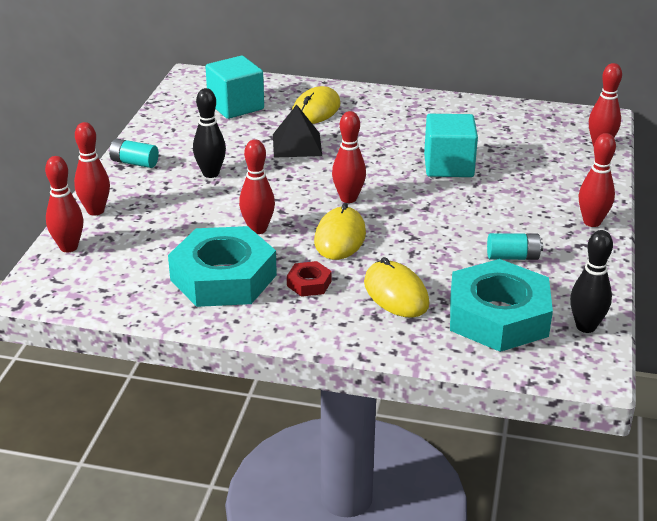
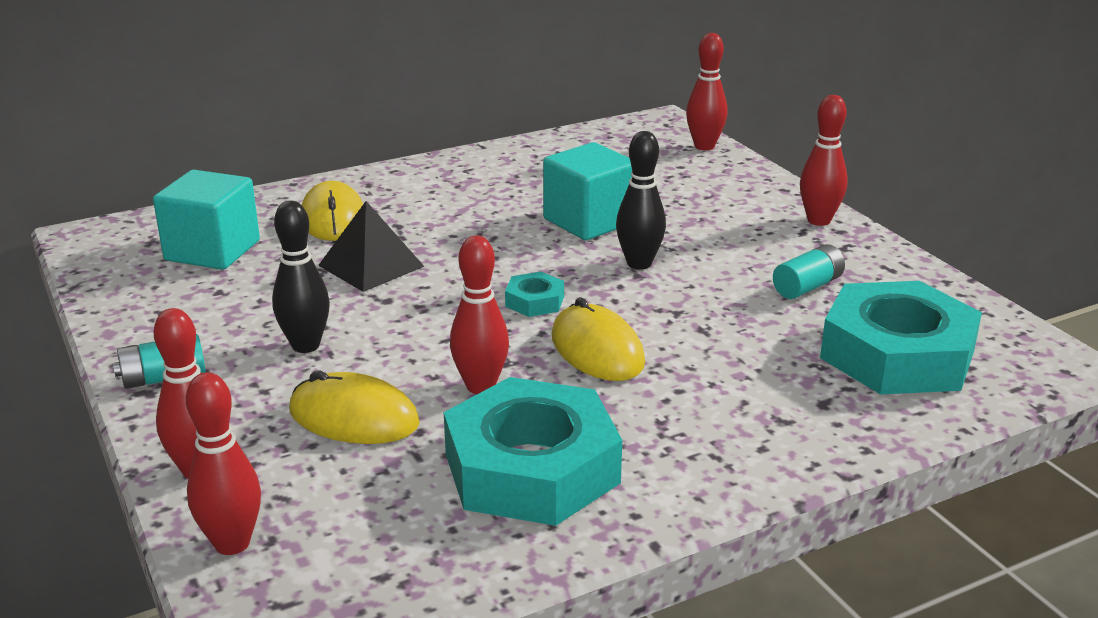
camera: 40 degrees left, 5 degrees down
red nut [287,261,332,297] -> none
red bowling pin [332,111,366,203] -> turquoise nut [505,272,564,317]
yellow mouse [364,257,429,318] -> yellow mouse moved to [289,370,420,444]
black bowling pin [570,230,613,333] -> black bowling pin moved to [616,131,666,270]

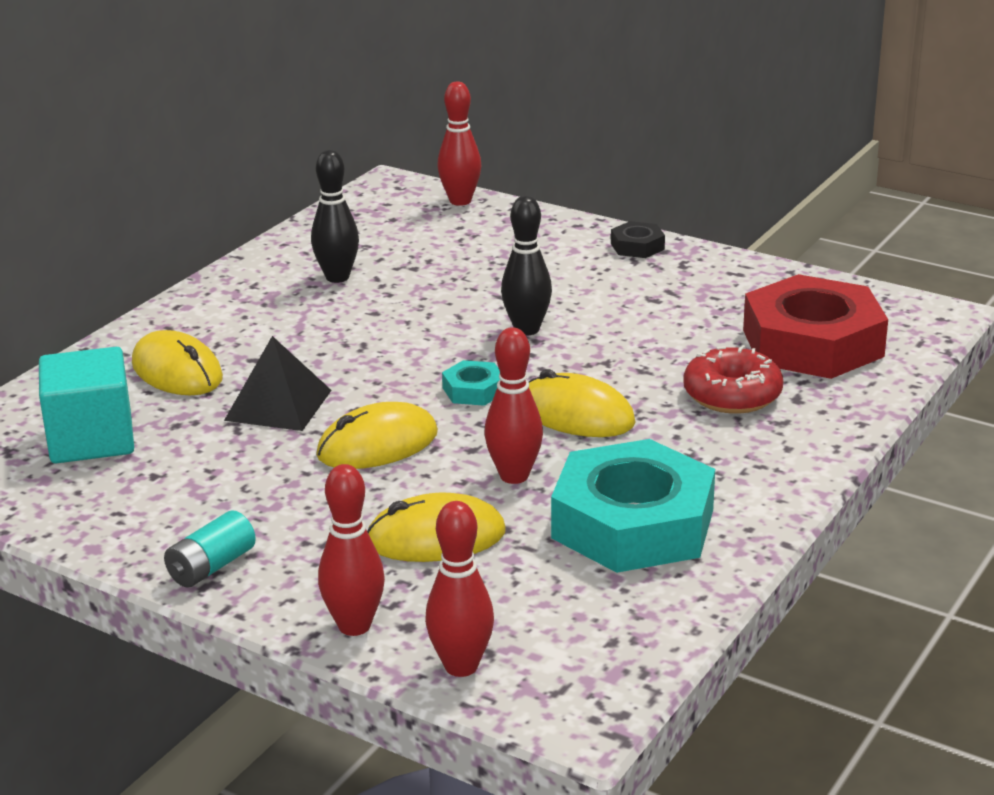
camera: 30 degrees left, 0 degrees up
black bowling pin [272,201,330,353] -> black bowling pin moved to [311,150,359,283]
turquoise cube [543,142,632,240] -> none
turquoise battery [773,244,845,299] -> none
red bowling pin [800,95,848,226] -> black nut [611,221,665,258]
turquoise nut [820,281,982,395] -> red nut [743,274,888,379]
none -> yellow mouse [316,402,438,469]
none -> red donut [683,345,783,414]

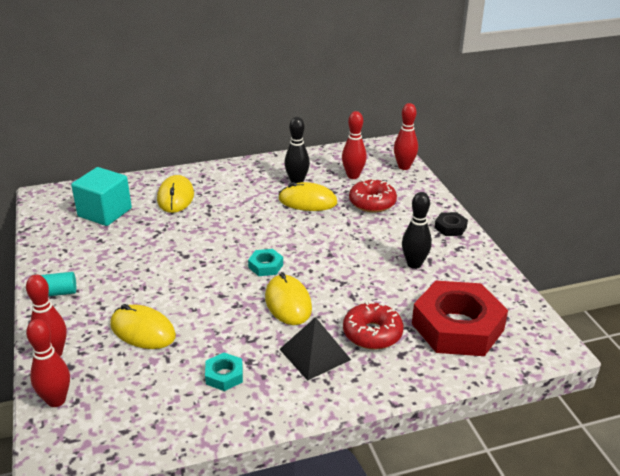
camera: 40 degrees right, 5 degrees up
black pyramid [224,336,332,431] -> black pyramid moved to [279,317,351,381]
yellow mouse [316,402,438,469] -> yellow mouse moved to [278,182,337,211]
red bowling pin [484,327,543,484] -> red bowling pin moved to [342,111,367,179]
black bowling pin [501,196,552,336] -> black bowling pin moved to [402,192,432,269]
turquoise nut [551,439,715,573] -> turquoise nut [205,353,243,391], size x0.42
none -> red donut [349,179,397,212]

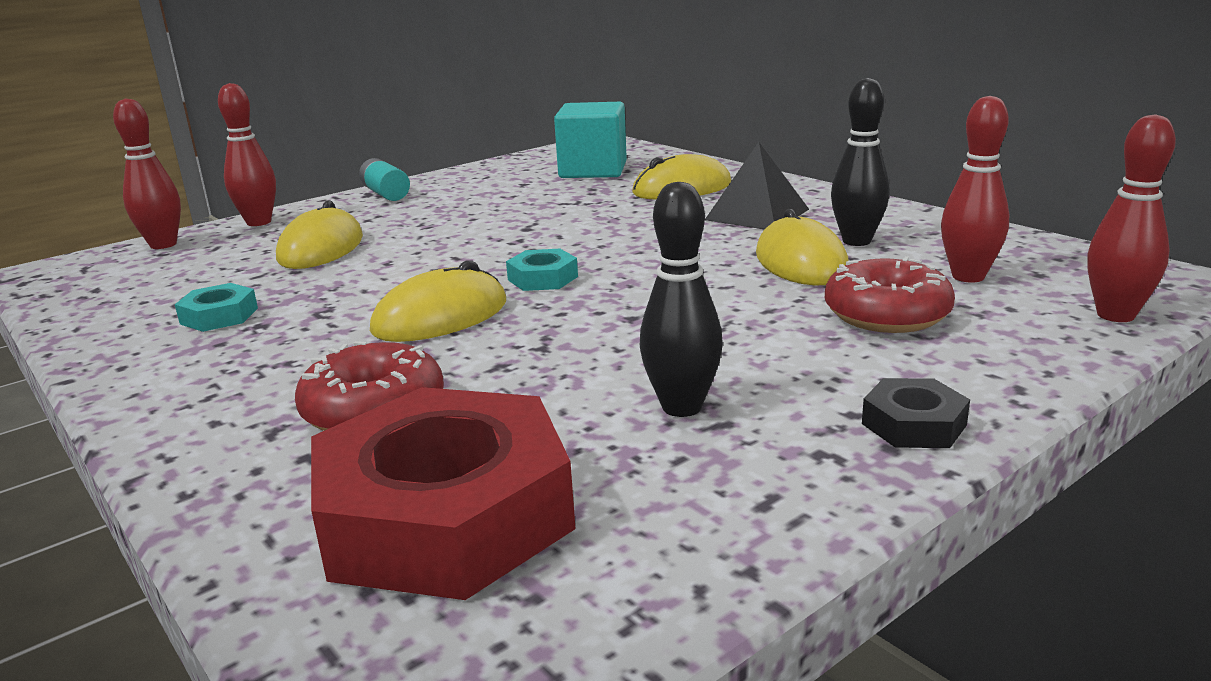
camera: 70 degrees right, 10 degrees down
black pyramid [279,317,351,381] -> black pyramid moved to [705,142,809,229]

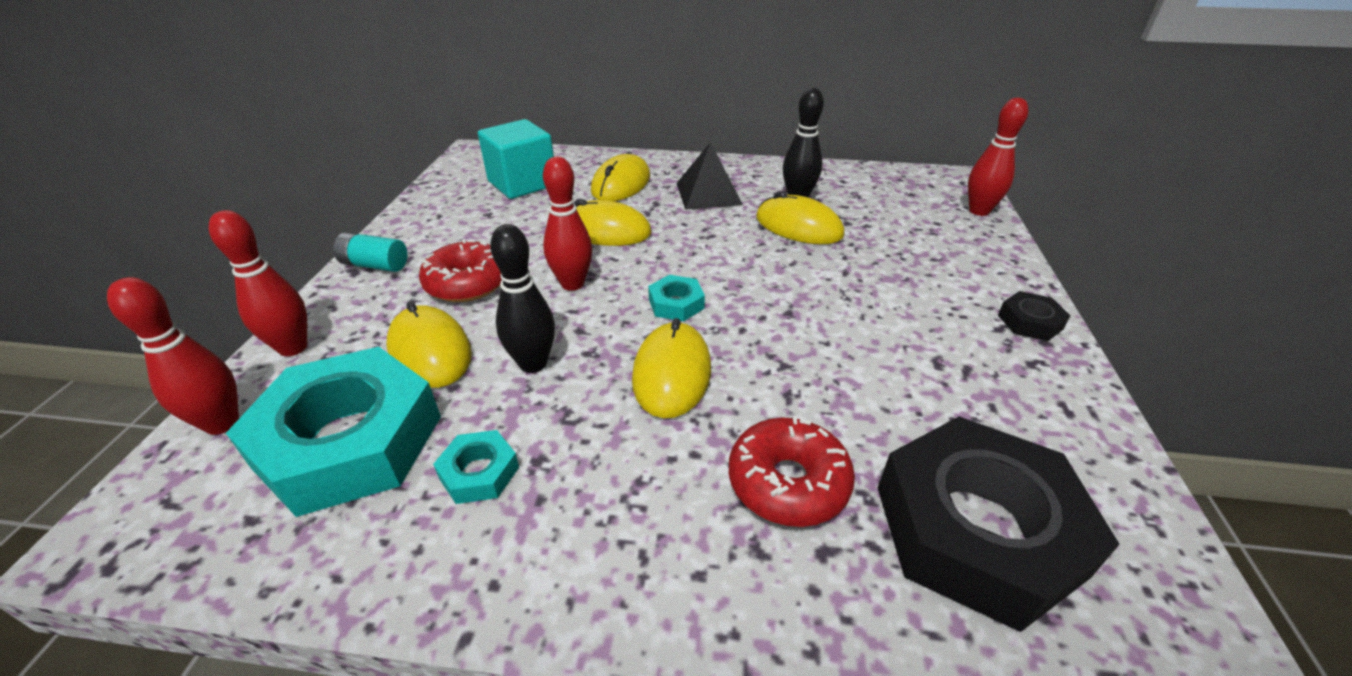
camera: 45 degrees left, 15 degrees up
red nut [311,387,576,600] -> black nut [878,416,1120,632]
black bowling pin [640,182,723,417] -> black bowling pin moved to [490,224,555,373]
red donut [825,256,955,333] -> red donut moved to [419,239,502,302]
red bowling pin [941,96,1009,283] -> red bowling pin moved to [543,156,592,291]
none -> turquoise nut [226,347,441,517]
none -> yellow mouse [574,199,652,246]

